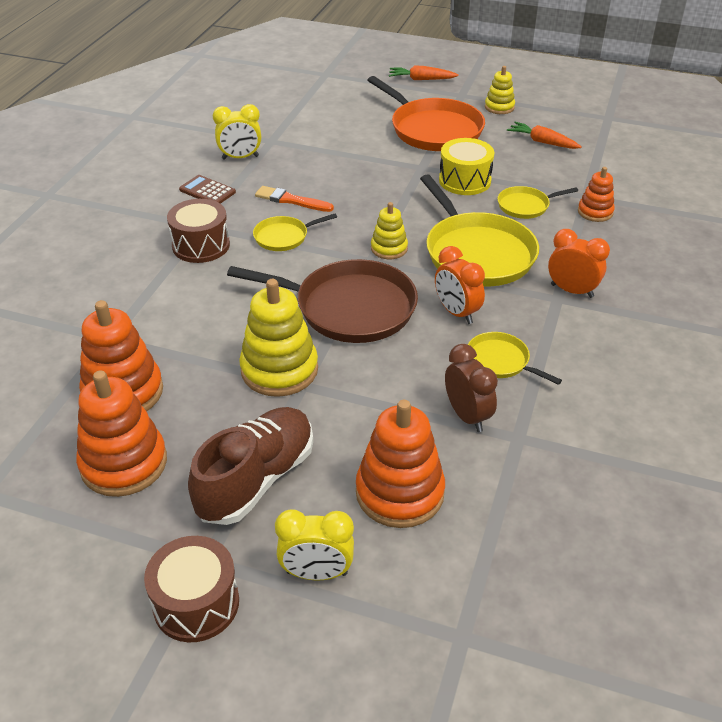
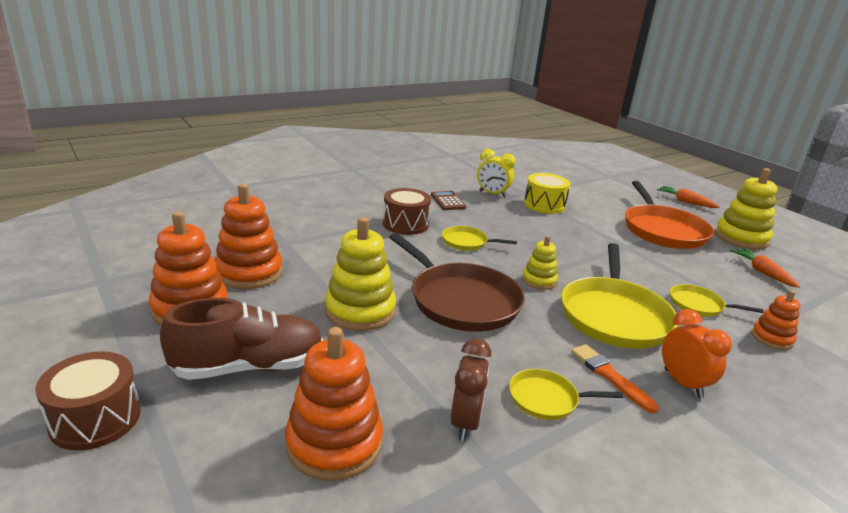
camera: 35 degrees right, 15 degrees down
orange brush [255,186,334,212] -> orange brush moved to [571,344,659,413]
yellow clock [275,509,354,580] -> none
orange clock [435,246,485,324] -> none
yellow drum [439,138,494,195] -> yellow drum moved to [524,173,570,214]
yellow pan [468,332,562,385] -> yellow pan turned 75 degrees counterclockwise [509,369,623,420]
yellow stacking toy [485,66,515,114] -> yellow stacking toy [715,168,777,250], size x1.79

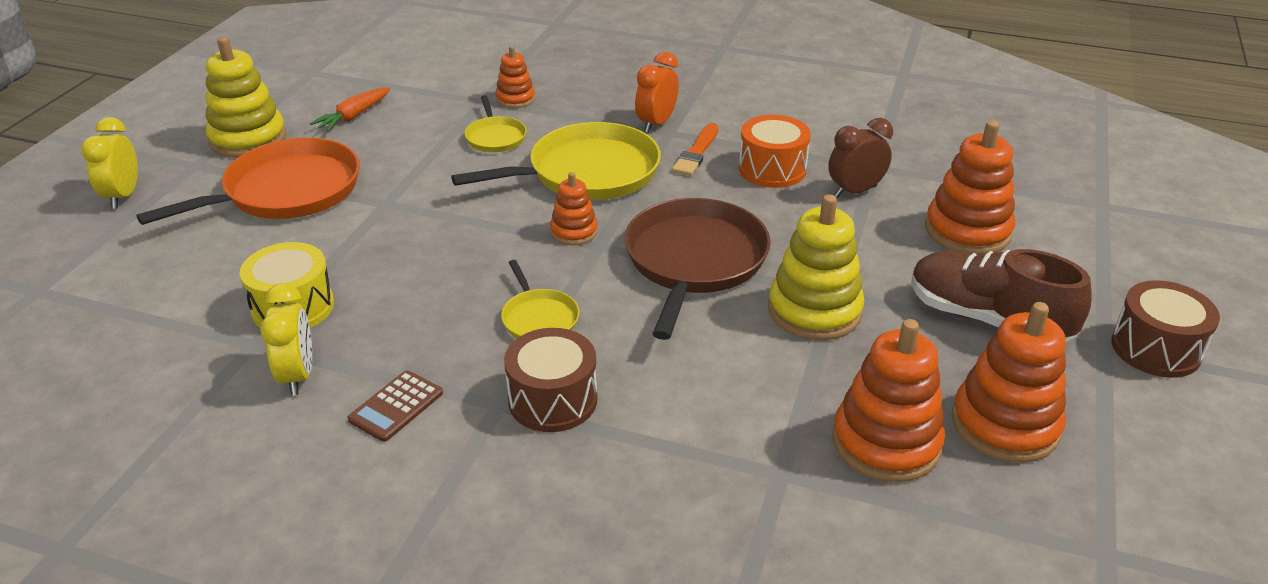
camera: 125 degrees left, 10 degrees up
yellow pan [509,369,623,420] -> orange drum [739,115,811,188]
yellow stacking toy [522,236,558,290] -> orange stacking toy [550,172,598,245]
orange carrot [657,186,720,208] -> yellow clock [81,117,138,209]

